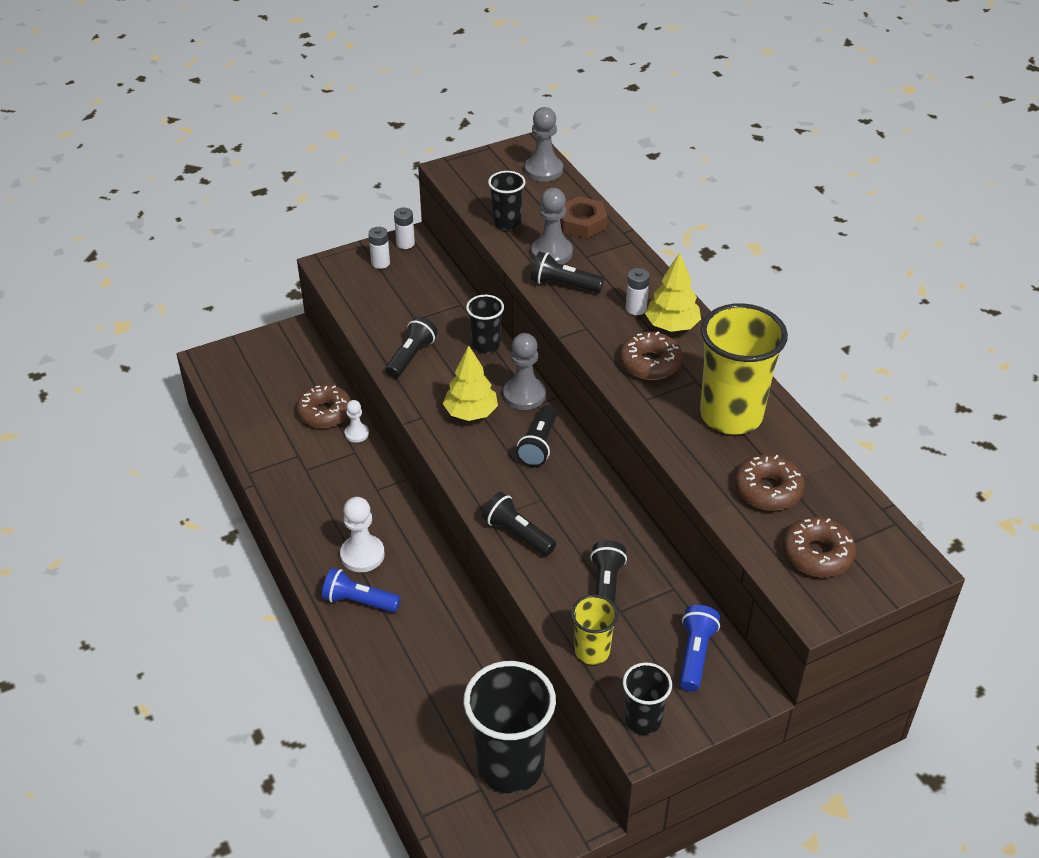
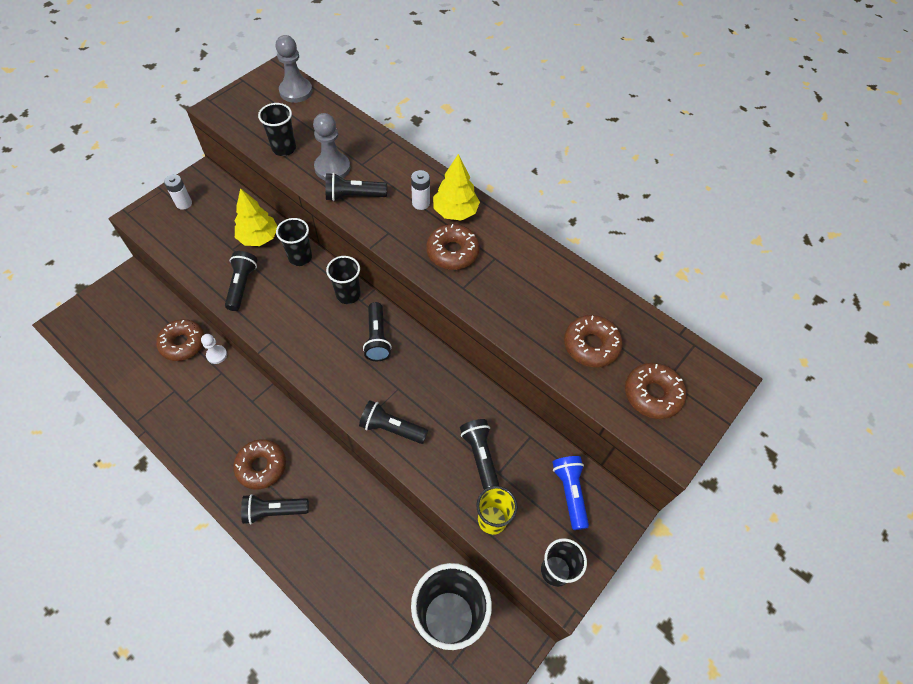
camera: 25 degrees left, 15 degrees up
blue flashlight [322,568,401,613] -> black flashlight [241,494,309,524]
white pawn [340,497,385,572] -> brown donut [233,439,286,489]
white battery [394,207,415,249] -> none
yellow tree [443,346,498,421] -> yellow tree moved to [235,188,277,246]
grey pawn [503,333,546,410] -> black cup [326,256,361,304]
brown nut [560,196,607,238] -> none
yellow cup [700,303,788,435] -> none

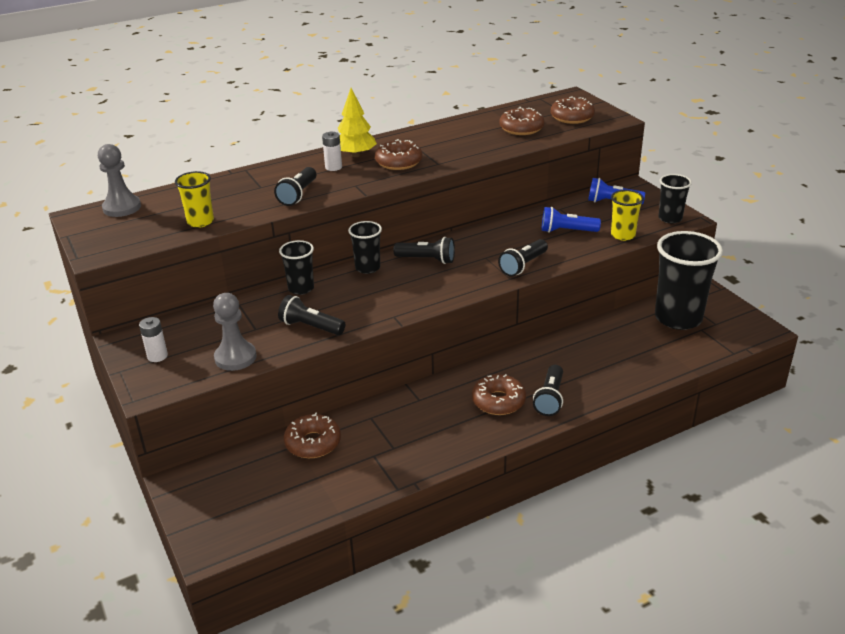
camera: 65 degrees left, 25 degrees down
white pawn [201,334,227,364] -> none
yellow tree [235,188,277,246] -> none
black cup [258,103,296,156] -> yellow cup [175,171,214,228]
grey pawn [313,113,350,181] -> grey pawn moved to [213,293,256,371]
black flashlight [460,419,499,490] -> blue flashlight [542,207,601,233]

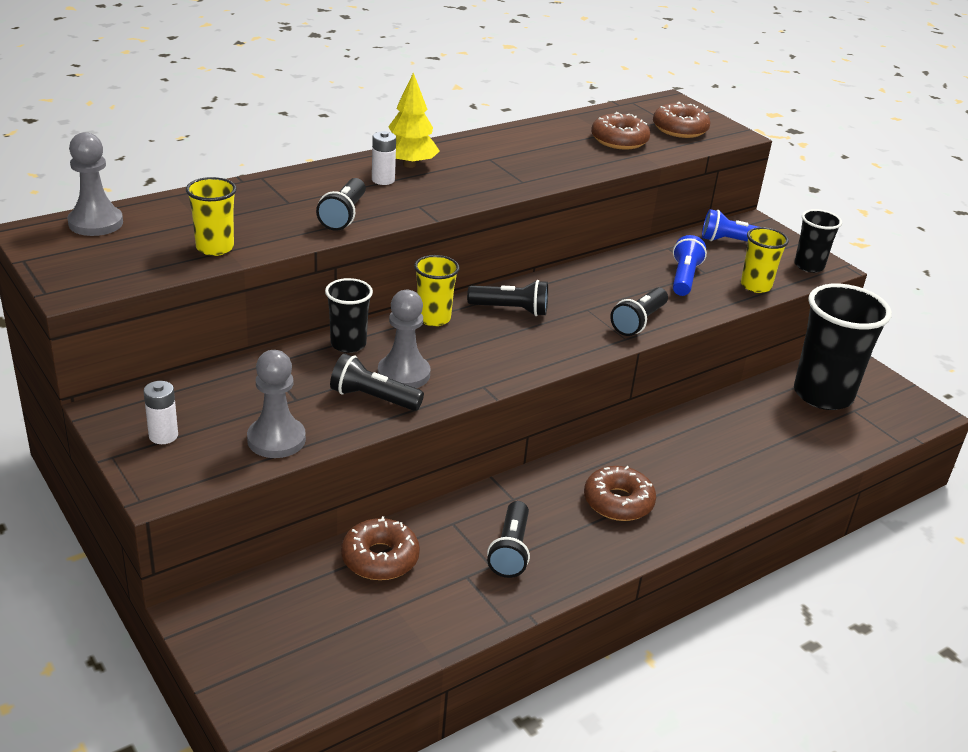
camera: 10 degrees left, 0 degrees up
black cup [348,221,382,274] -> yellow cup [414,255,459,326]
brown donut [375,139,422,170] -> none
black flashlight [533,365,563,416] -> black flashlight moved to [487,501,530,578]
blue flashlight [542,207,601,233] -> blue flashlight turned 105 degrees clockwise [673,235,707,296]
none -> grey pawn [378,290,430,388]

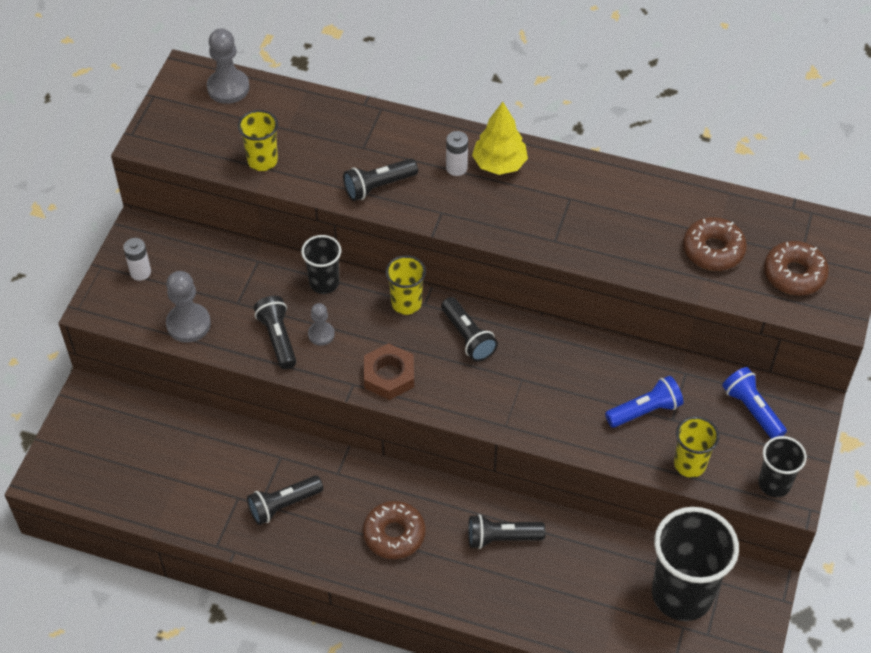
camera: 55 degrees right, 20 degrees up
brown donut [341,516,420,580] -> none
grey pawn [378,290,430,388] -> grey pawn [308,303,335,346], size x0.60
black flashlight [610,288,668,336] -> black flashlight moved to [468,514,546,549]
none -> brown nut [364,343,414,400]

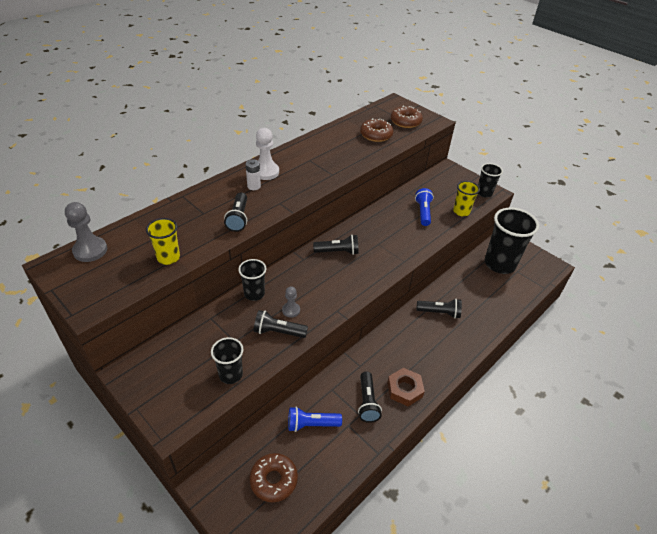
camera: 65 degrees left, 10 degrees down
white battery [123,238,151,281] -> none
grey pawn [166,271,211,343] -> black cup [211,337,244,384]
brown donut [363,501,426,559] -> brown donut moved to [249,453,298,502]
brown nut [364,343,414,400] -> brown nut moved to [387,368,425,406]
yellow cup [386,255,426,315] -> none
black flashlight [468,514,546,549] -> black flashlight turned 105 degrees counterclockwise [416,299,462,319]
yellow tree [472,102,528,175] -> white pawn [256,128,279,180]
blue flashlight [722,367,787,439] -> blue flashlight moved to [288,407,342,432]

